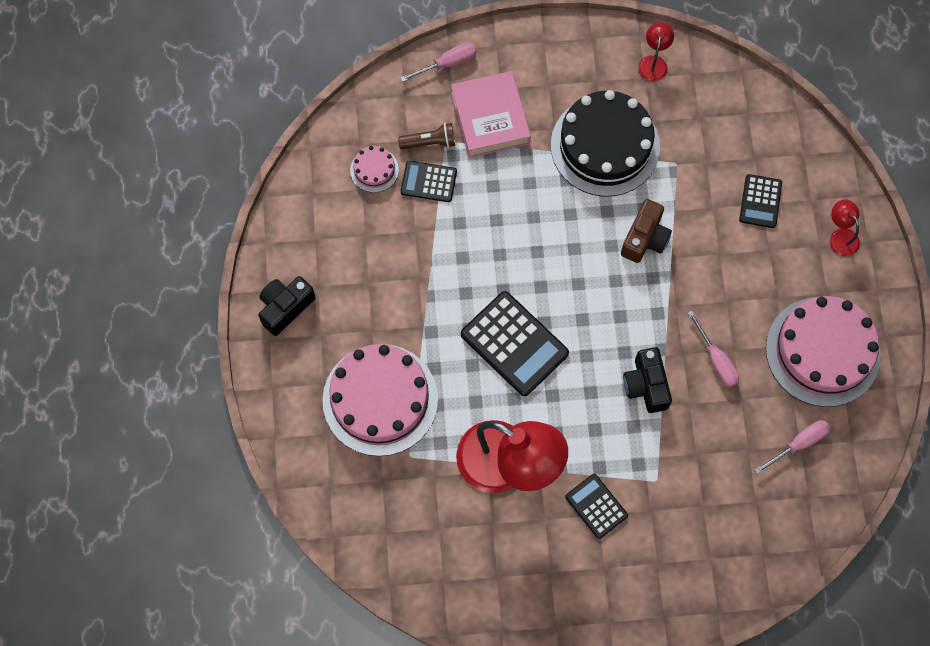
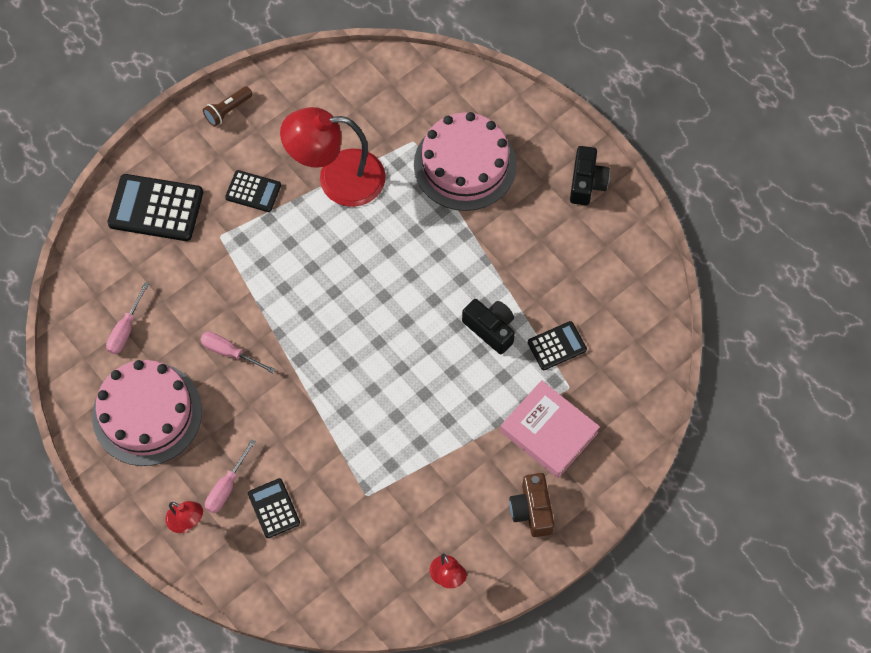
camera: 145 degrees right, 5 degrees down
pink cake [350,146,399,193] -> none
brown flashlight [398,123,455,149] -> brown flashlight moved to [203,86,253,127]
pink screwdriver [400,42,477,82] -> pink screwdriver moved to [205,439,256,513]
black calculator [461,291,569,396] -> black calculator moved to [107,174,203,241]
black cake [551,90,660,197] -> none
brown camera [621,199,672,263] -> brown camera moved to [509,473,554,537]
black camera [623,347,672,413] -> black camera moved to [462,299,515,354]

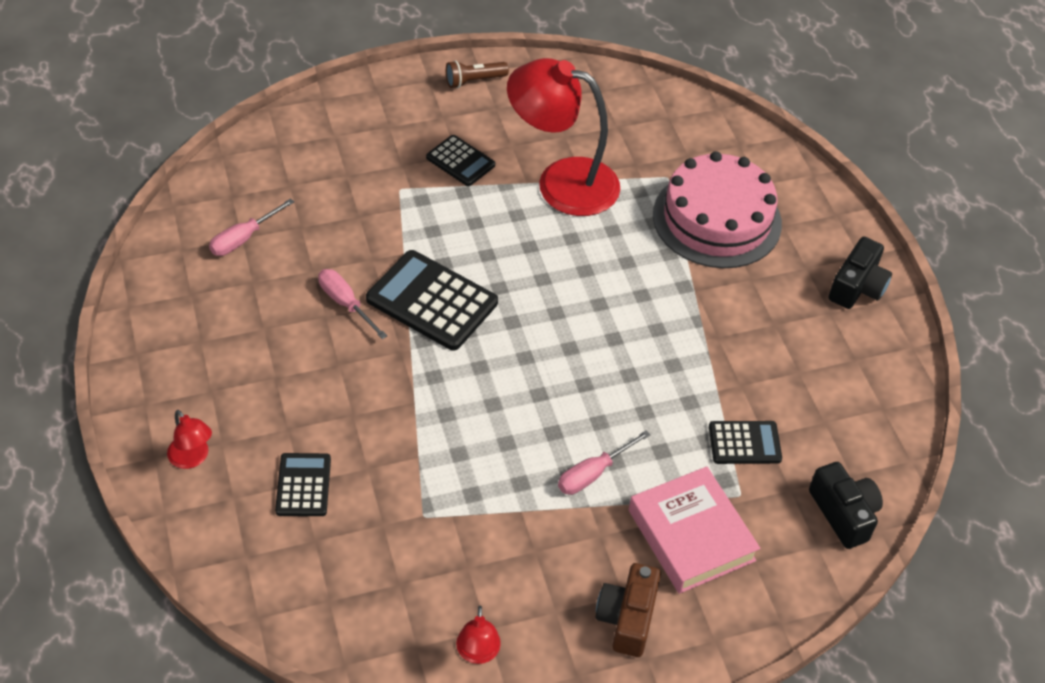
camera: 20 degrees right, 15 degrees down
pink cake [92,360,202,466] -> none
black calculator [107,174,203,241] -> black calculator moved to [366,250,498,351]
pink screwdriver [205,439,256,513] -> pink screwdriver moved to [558,430,650,495]
black camera [462,299,515,354] -> black camera moved to [809,462,883,549]

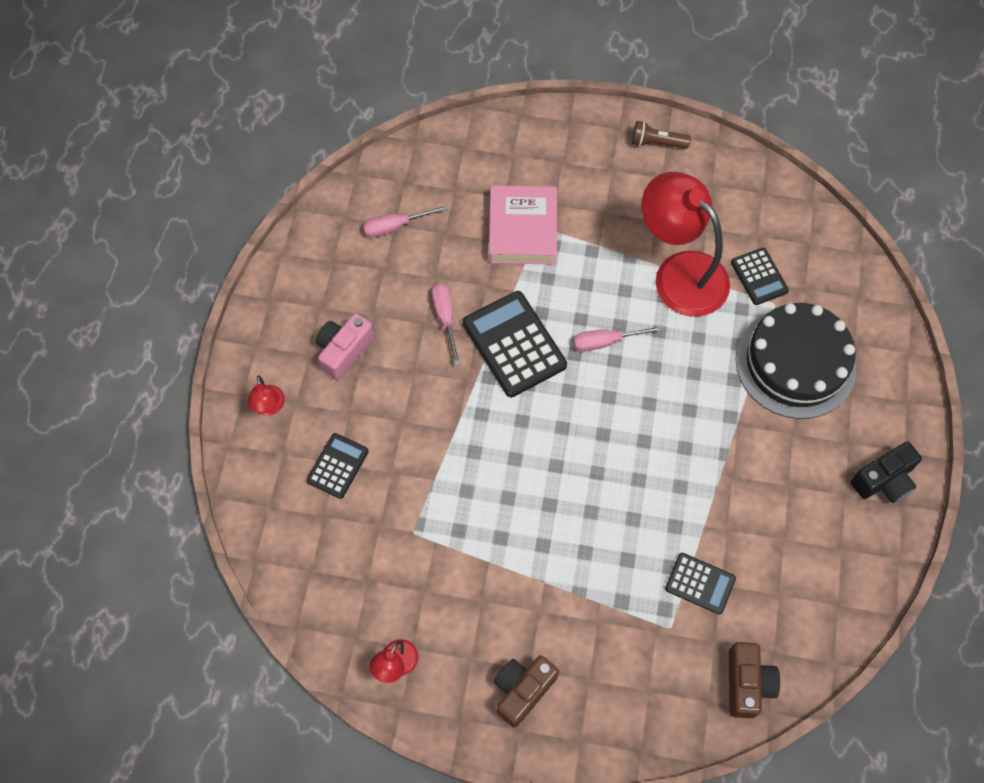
camera: 30 degrees right, 15 degrees up
black calculator [426,135,495,186] -> black calculator moved to [731,248,789,305]
pink screwdriver [558,430,650,495] -> pink screwdriver moved to [573,326,663,352]
pink book [629,466,760,594] -> pink book moved to [489,185,557,264]
pink cake [653,151,782,268] -> black cake [736,303,857,419]
black camera [809,462,883,549] -> brown camera [729,642,780,718]
none -> pink camera [316,313,374,380]

